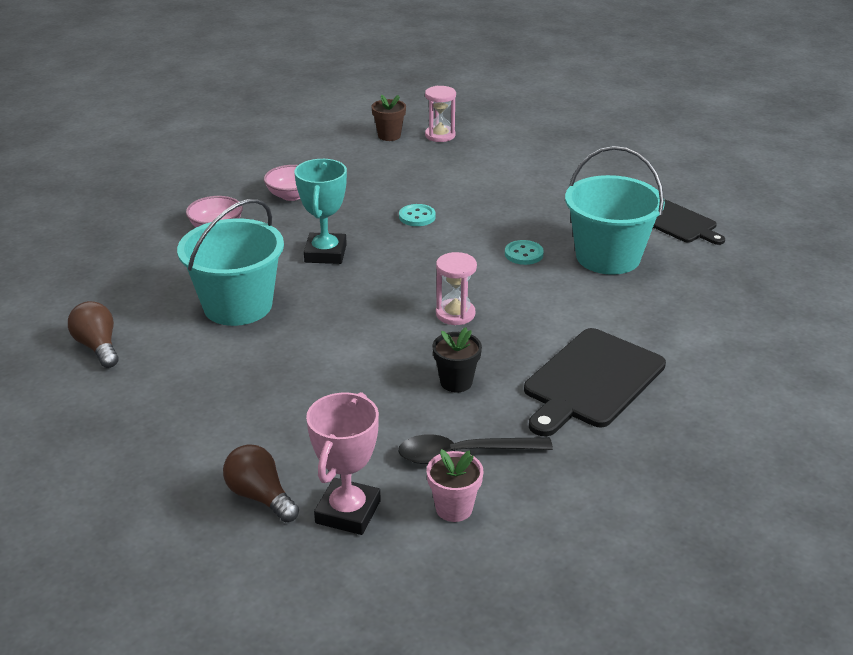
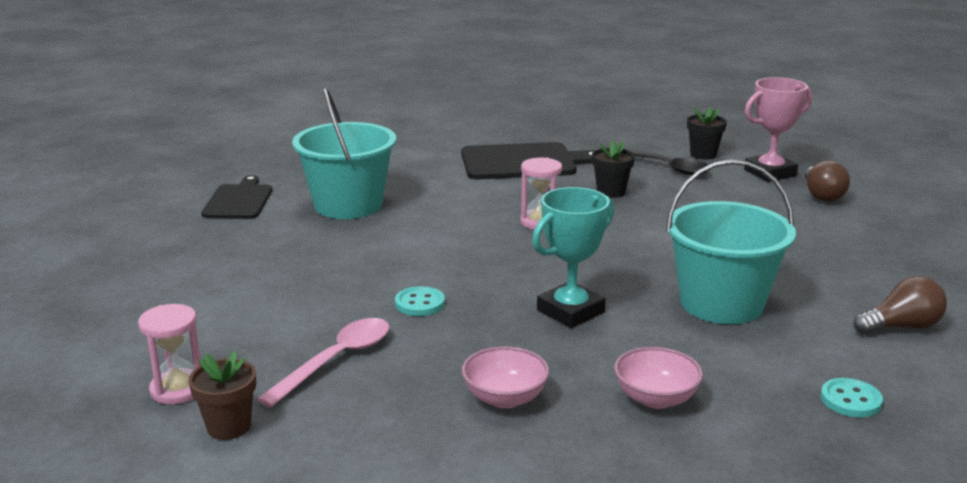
camera: 135 degrees left, 10 degrees down
brown light bulb [68,301,119,368] -> brown light bulb turned 120 degrees counterclockwise [854,276,947,335]
pink flower pot [427,449,483,522] -> black flower pot [687,107,727,159]
turquoise button [505,240,544,265] -> turquoise button moved to [821,378,883,417]
none -> pink spoon [257,318,389,408]

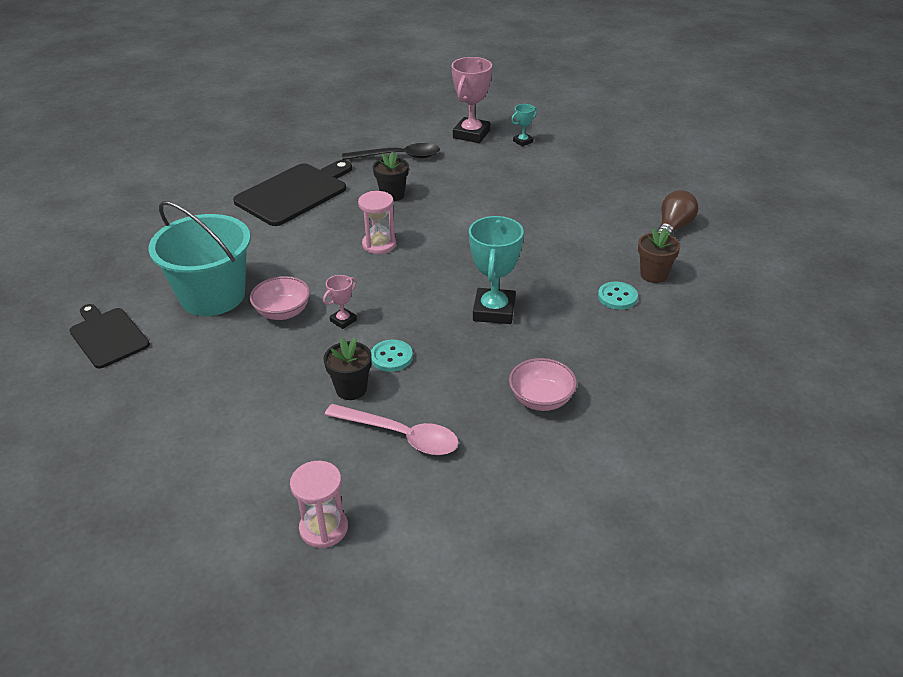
camera: 40 degrees left, 15 degrees up
brown flower pot [189,351,256,440] -> brown flower pot moved to [638,228,680,283]
pink spoon [257,318,389,408] -> pink spoon turned 120 degrees clockwise [325,404,459,455]
pink bowl [614,347,703,409] -> pink bowl moved to [250,276,310,320]
turquoise bucket [666,159,796,324] -> none
black flower pot [687,107,727,159] -> black flower pot moved to [324,338,372,400]
brown light bulb [805,160,850,202] -> turquoise trophy [511,104,537,147]
turquoise button [821,378,883,417] -> turquoise button moved to [598,282,638,310]
none -> pink trophy [323,275,357,329]

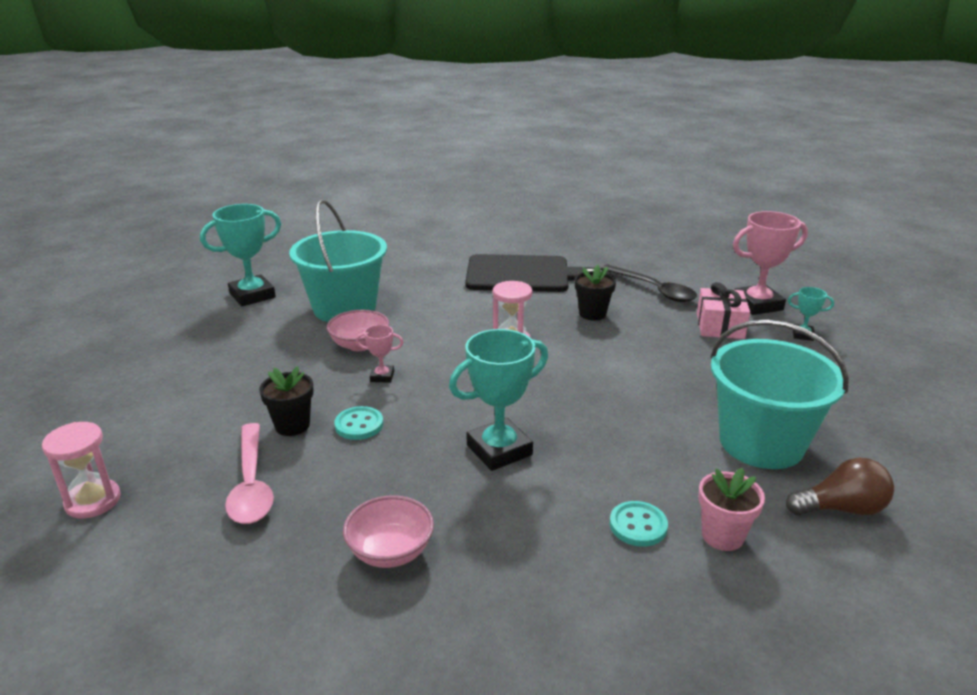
camera: 50 degrees right, 10 degrees down
black cutting board [69,304,150,369] -> turquoise trophy [200,204,281,306]
brown flower pot [638,228,680,283] -> pink flower pot [698,468,765,551]
none -> pink gift [697,282,750,339]
none -> turquoise bucket [711,319,849,469]

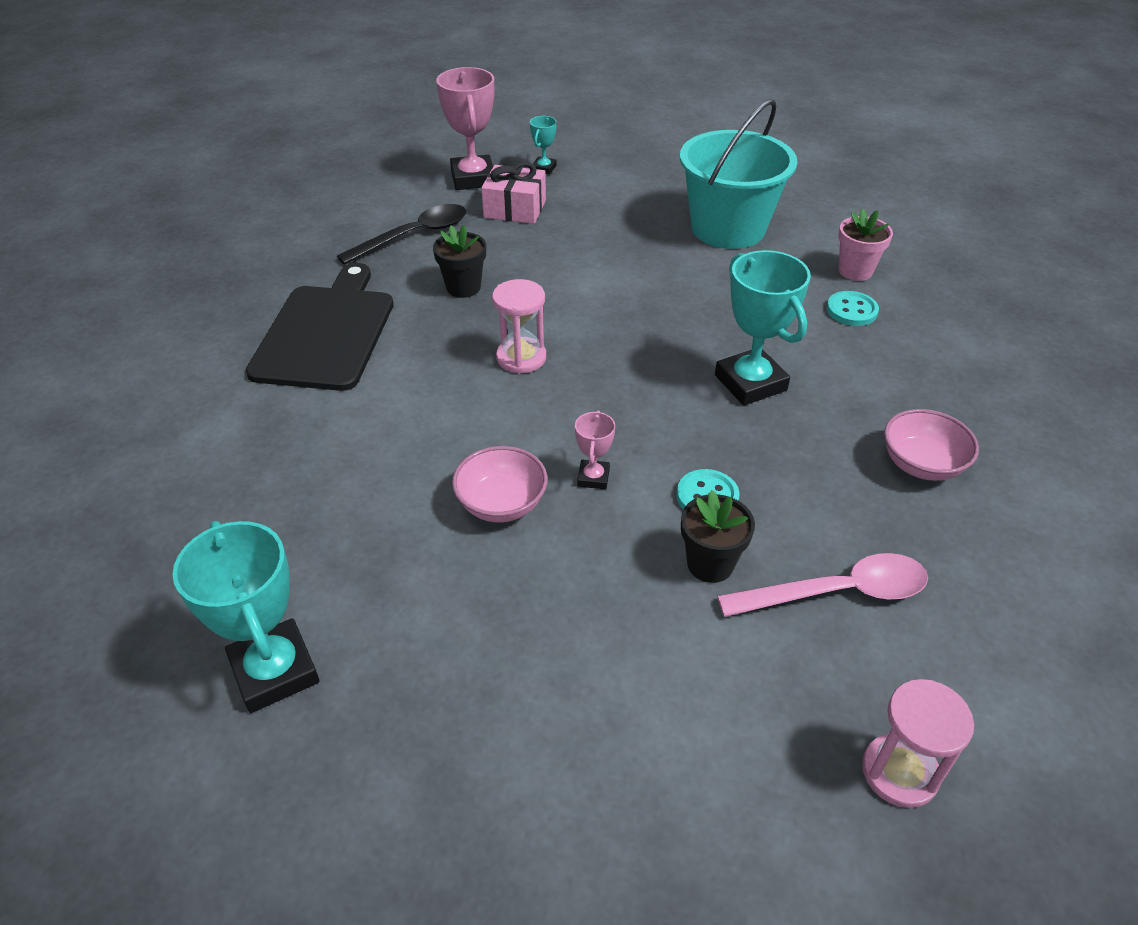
camera: 85 degrees left, 15 degrees up
turquoise bucket [289,199,387,322] -> none
brown light bulb [786,458,894,516] -> none

